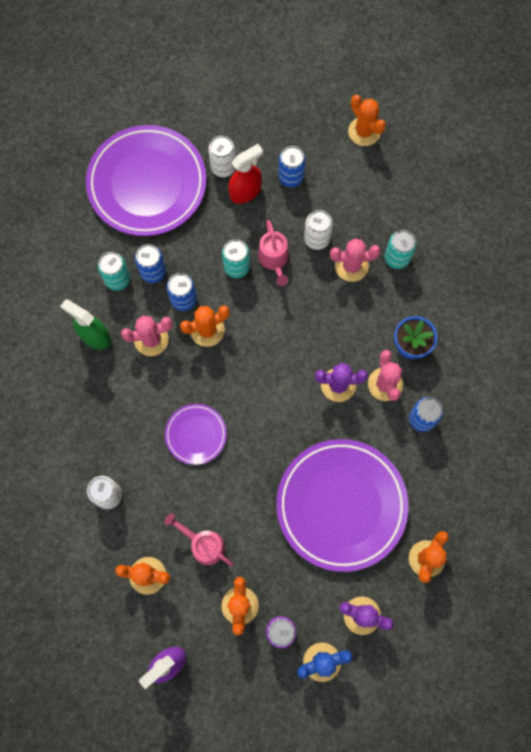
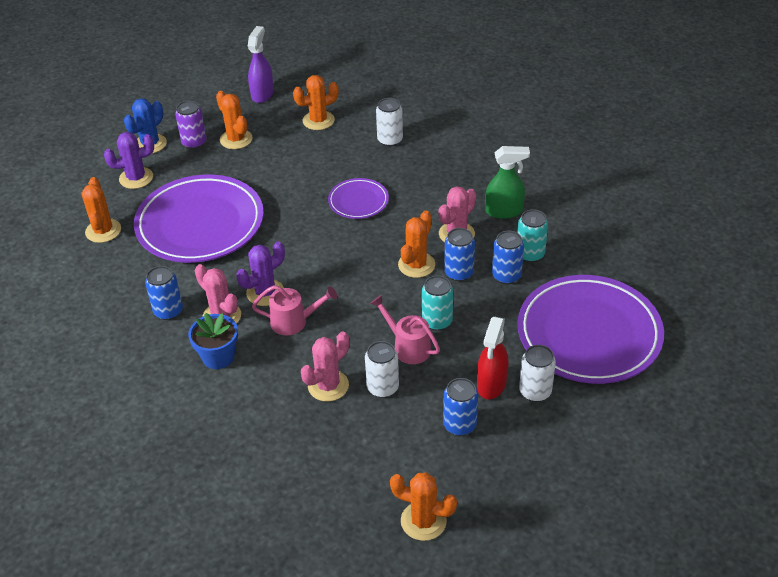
camera: 145 degrees right, 30 degrees down
pink watering can [164,513,233,566] -> pink watering can moved to [252,285,337,336]
turquoise can [385,230,417,269] -> none

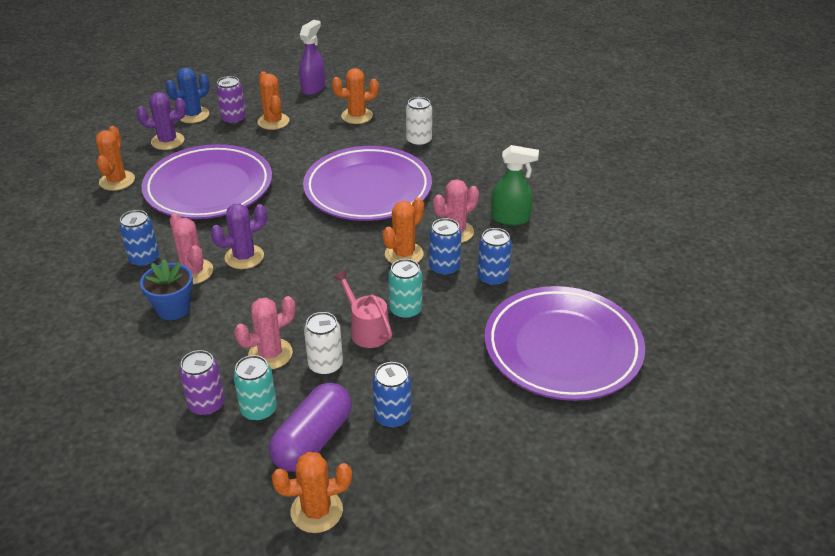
camera: 10 degrees right, 5 degrees down
pink watering can [252,285,337,336] -> none
purple plate [328,178,389,219] -> purple plate [303,146,432,221], size x2.08
orange cactus [390,472,457,541] -> orange cactus turned 45 degrees counterclockwise [272,452,352,533]
red spray bottle [477,317,508,399] -> none
turquoise can [517,209,548,263] -> turquoise can moved to [233,355,277,421]
white can [519,345,556,402] -> none
none -> purple can [179,350,225,416]
none -> purple capsule [269,383,352,472]

